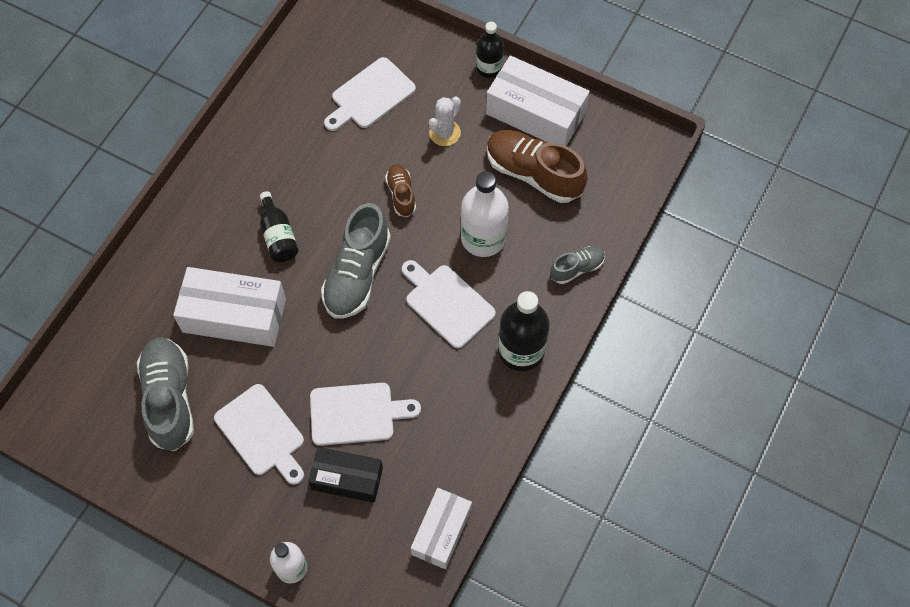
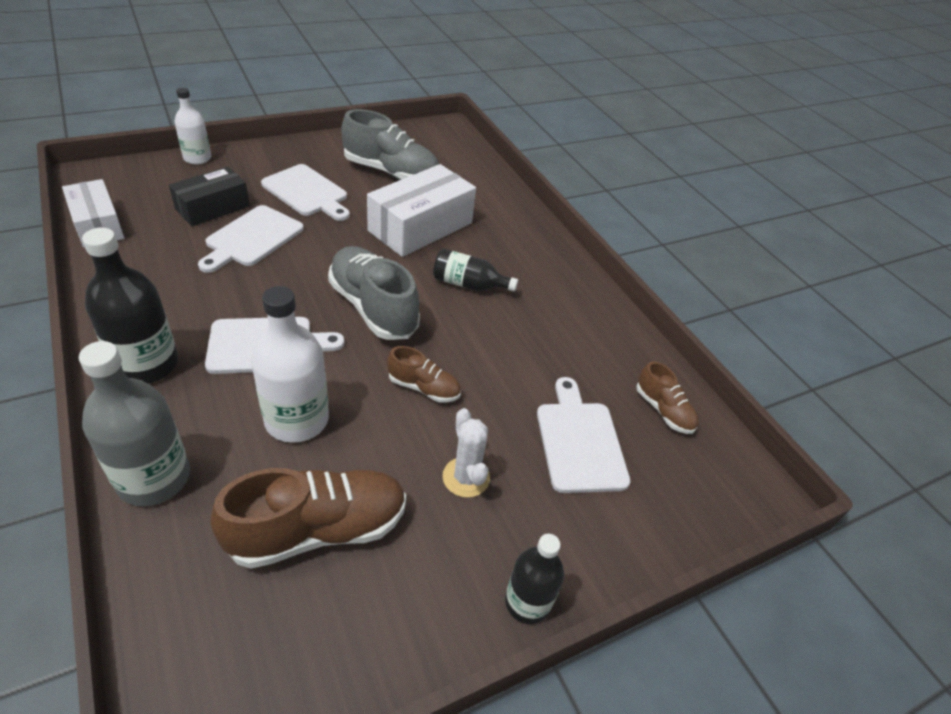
camera: 120 degrees right, 20 degrees down
white cutting board [214,384,304,485] -> white cutting board turned 135 degrees counterclockwise [261,164,350,221]
white box [486,56,590,146] -> none
grey shoe [550,246,605,284] -> grey bottle [79,341,190,506]
none -> brown shoe [636,361,699,434]

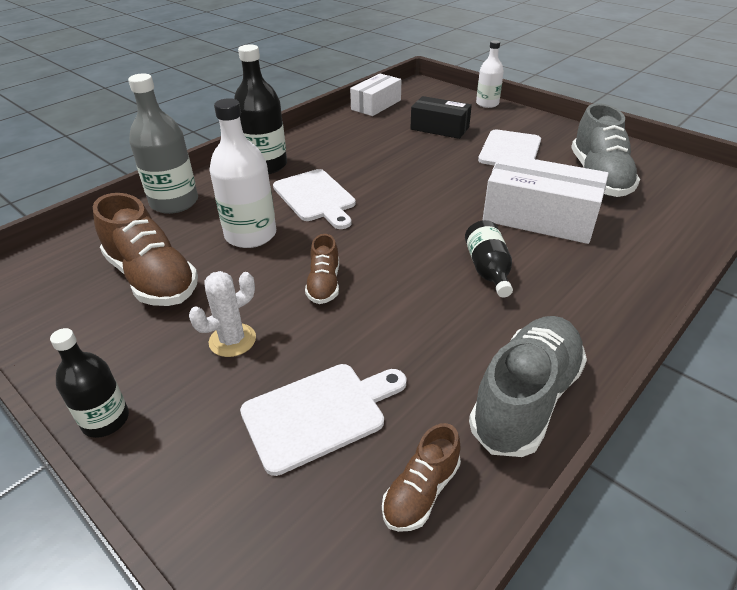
camera: 75 degrees right, 5 degrees down
white cutting board [198,205,304,273] -> none
grey shoe [328,246,420,340] -> grey shoe moved to [469,316,587,457]

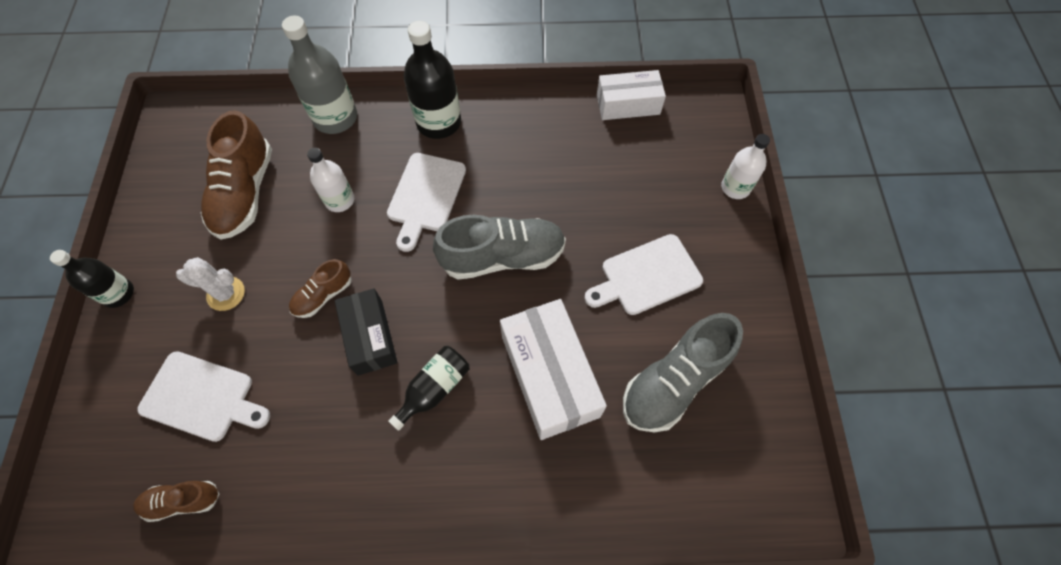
camera: 45 degrees right, 25 degrees up
white bottle [209,98,276,248] -> white bottle [307,148,354,212], size x0.62
black box [410,96,472,139] -> black box moved to [335,288,397,376]
grey shoe [469,316,587,457] -> grey shoe moved to [433,215,566,280]

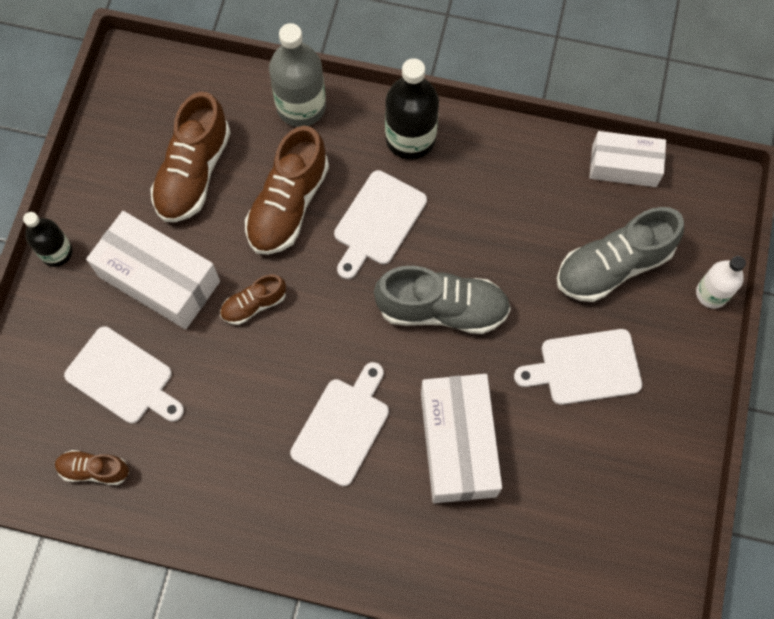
camera: 15 degrees right, 5 degrees up
white cactus [176,257,245,311] -> white box [86,211,220,329]
white bottle [307,148,354,212] -> brown shoe [245,126,329,255]
black box [335,288,397,376] -> none
black bottle [388,346,470,431] -> white cutting board [290,362,389,486]
grey shoe [623,313,743,433] -> grey shoe moved to [557,207,684,302]

